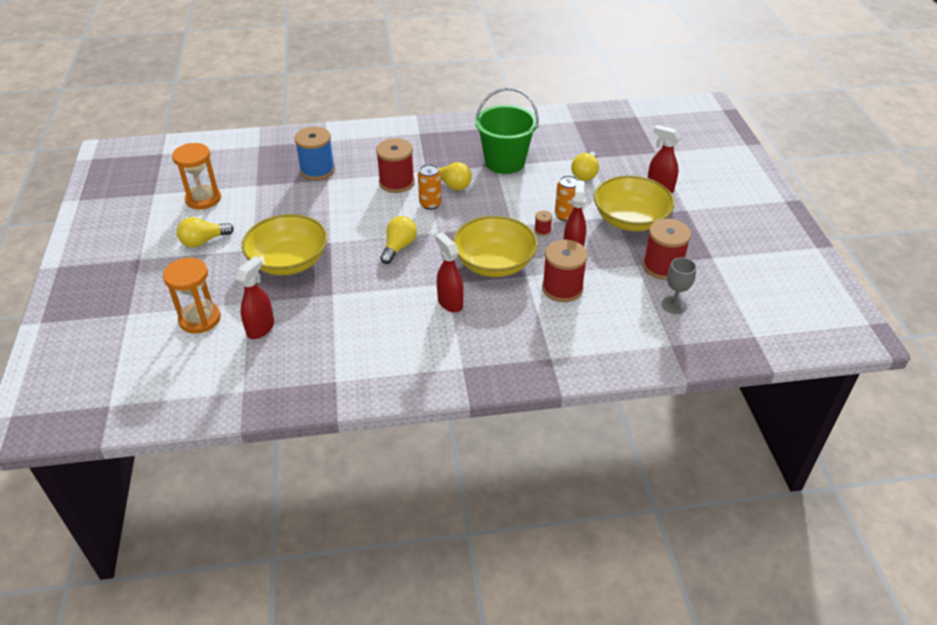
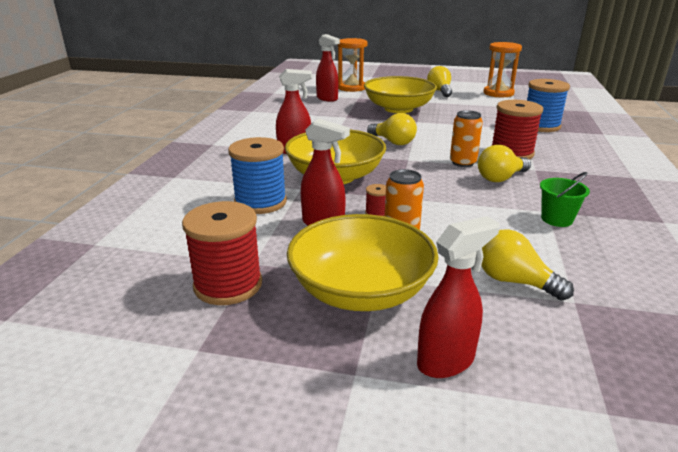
camera: 110 degrees right, 15 degrees down
green bucket [475,88,539,174] -> green bucket [540,172,590,227], size x0.47
red spool [542,240,588,302] -> blue spool [228,137,287,214]
grey goblet [662,257,696,314] -> none

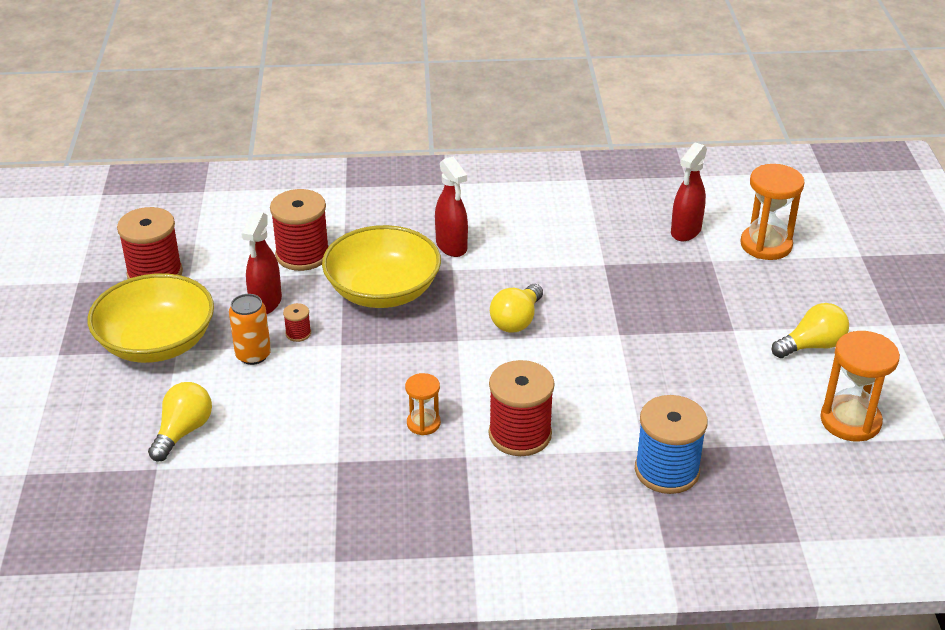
camera: 75 degrees right, 10 degrees up
blue spool [228,137,287,214] -> red spool [270,189,329,271]
yellow bowl [364,76,437,113] -> none
red spray bottle [417,216,500,378] -> none
orange can [450,110,483,167] -> none
yellow light bulb [478,145,531,182] -> orange hourglass [405,373,441,435]
green bucket [540,172,590,227] -> none

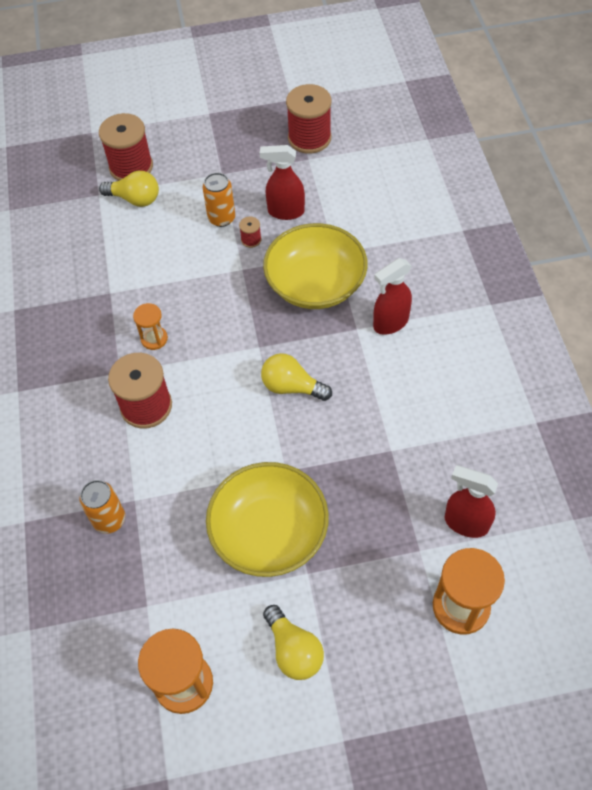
camera: 85 degrees right, 20 degrees up
yellow bowl [88,273,214,363] -> yellow bowl moved to [206,462,329,577]
red spool [270,189,329,271] -> red spool moved to [99,113,153,181]
blue spool [635,395,708,494] -> orange can [79,480,125,534]

